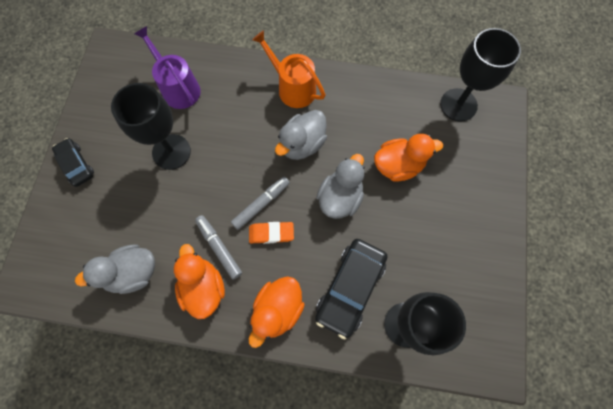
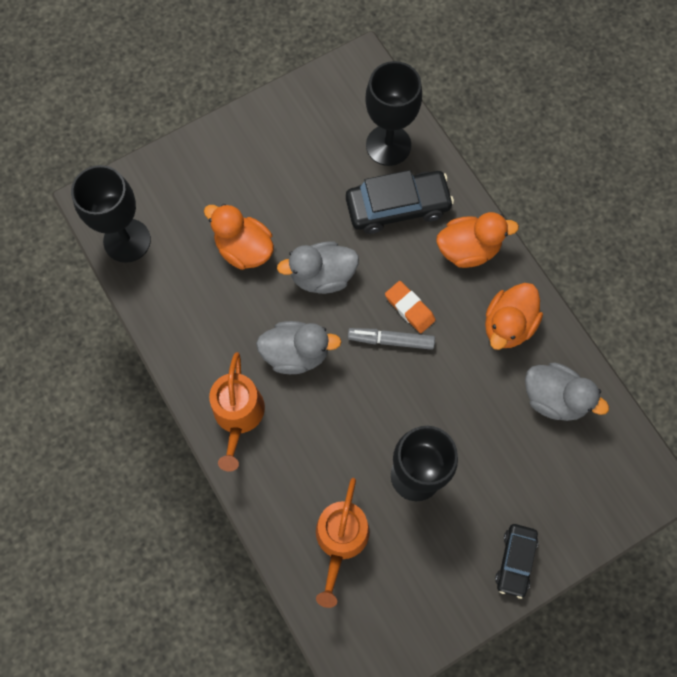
camera: 130 degrees left, 0 degrees up
purple watering can [134,26,201,109] -> orange watering can [316,478,370,608]
grey marker [195,215,242,280] -> none

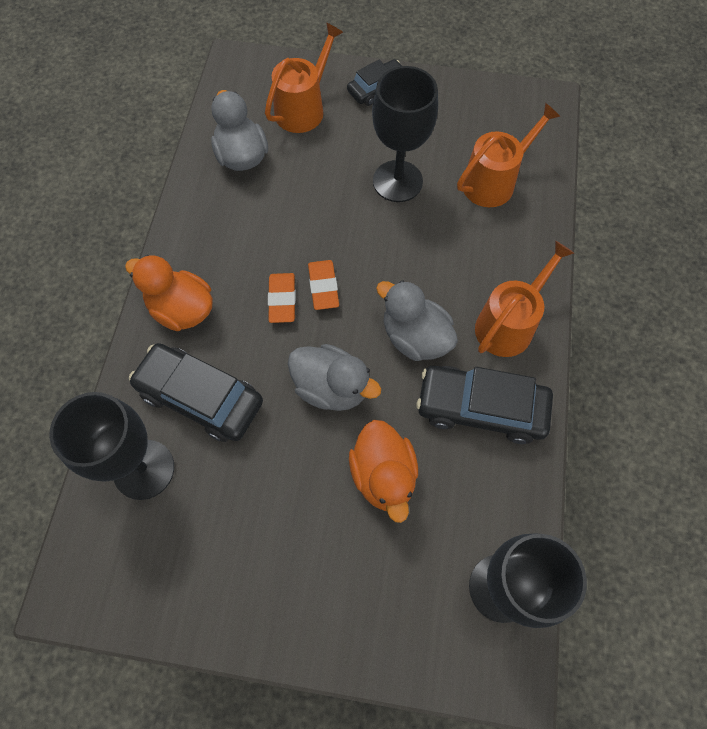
camera: 140 degrees left, 5 degrees down
grey marker [348,328,435,350] -> orange eraser [308,260,339,310]
orange duck [485,283,543,350] -> none
none -> orange watering can [265,22,343,133]
none -> black car [417,366,553,444]

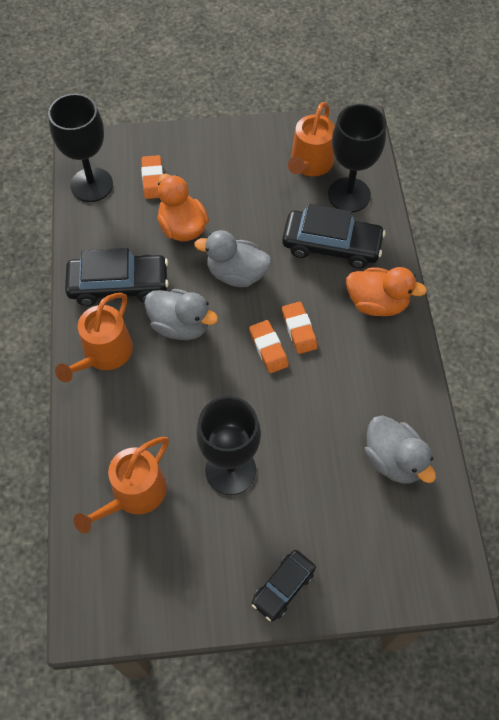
camera: 165 degrees right, 5 degrees down
orange watering can [265,22,343,133] -> orange watering can moved to [288,102,335,176]
none -> orange eraser [141,155,163,199]

